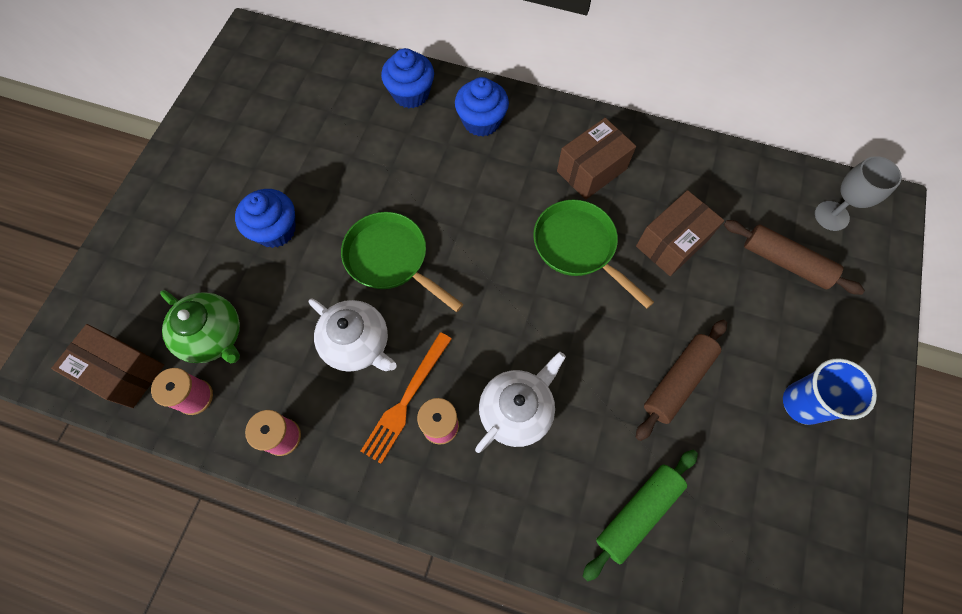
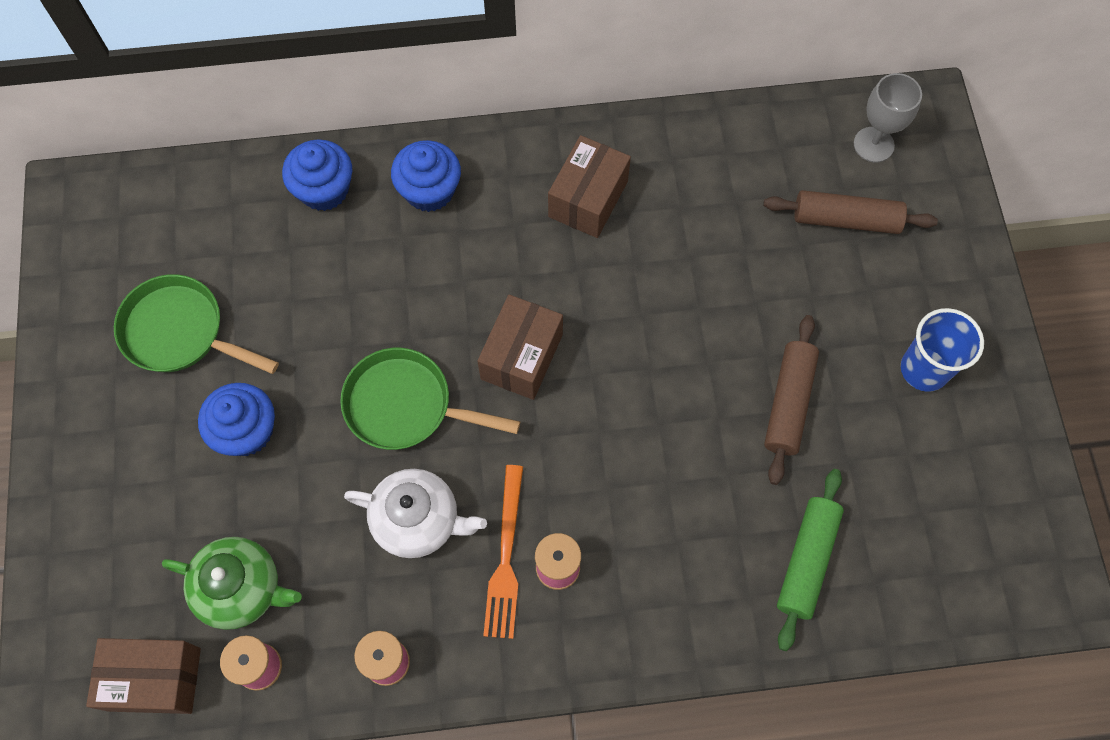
camera: 25 degrees left, 0 degrees up
white teapot [475,352,566,453] -> none
green pan [533,200,654,309] -> green pan moved to [114,274,279,374]
brown box [636,190,724,276] -> brown box moved to [477,294,563,400]

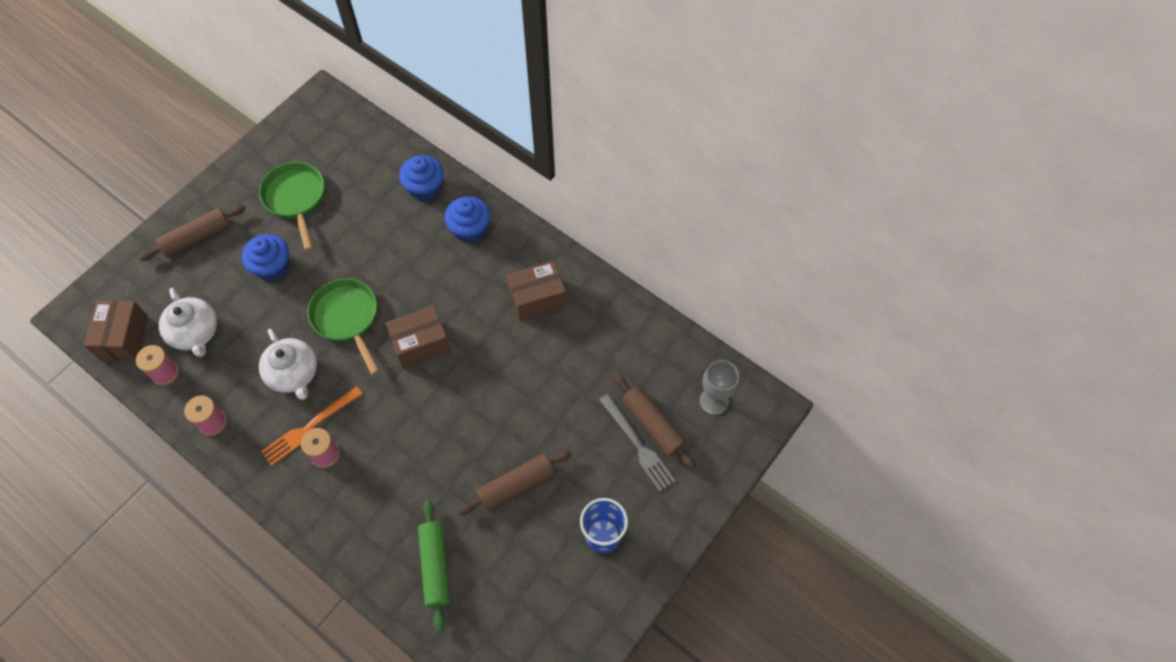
camera: 45 degrees right, 5 degrees down
brown box [86,638,201,714] -> brown box turned 45 degrees clockwise [84,300,148,361]
green teapot [162,537,302,630] -> white teapot [159,288,217,357]
green rolling pin [777,469,844,651] -> green rolling pin turned 75 degrees counterclockwise [418,500,450,632]
none -> brown rolling pin [139,205,246,261]
none -> grey fork [599,394,676,491]

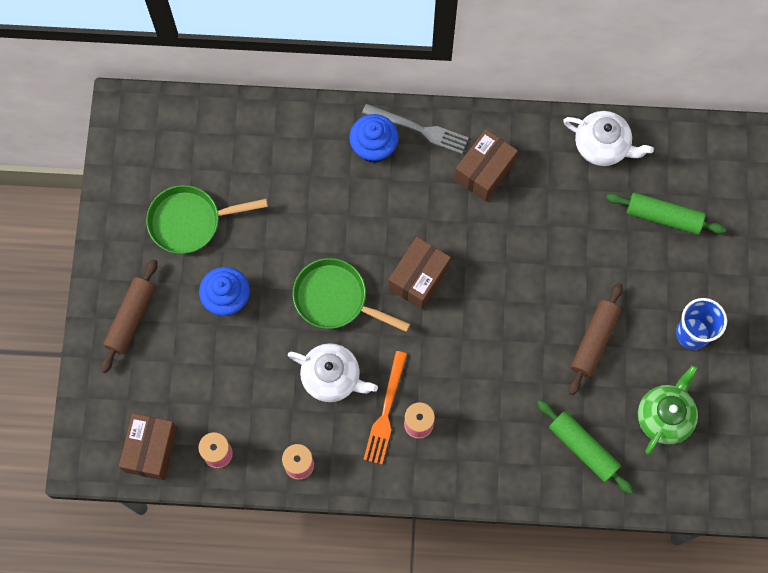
camera: 35 degrees left, 10 degrees up
brown box [84,300,148,361] -> brown box turned 45 degrees clockwise [119,413,178,480]
white teapot [159,288,217,357] -> white teapot moved to [563,111,654,166]
green pan [259,162,324,250] -> green pan turned 45 degrees counterclockwise [146,185,268,254]
blue cupcake [399,155,444,201] -> none
grey fork [599,394,676,491] -> grey fork moved to [362,104,469,154]
brown rolling pin [614,375,696,470] -> green rolling pin [606,193,726,235]
grey goblet [700,360,739,415] -> none
none -> green teapot [638,365,698,455]

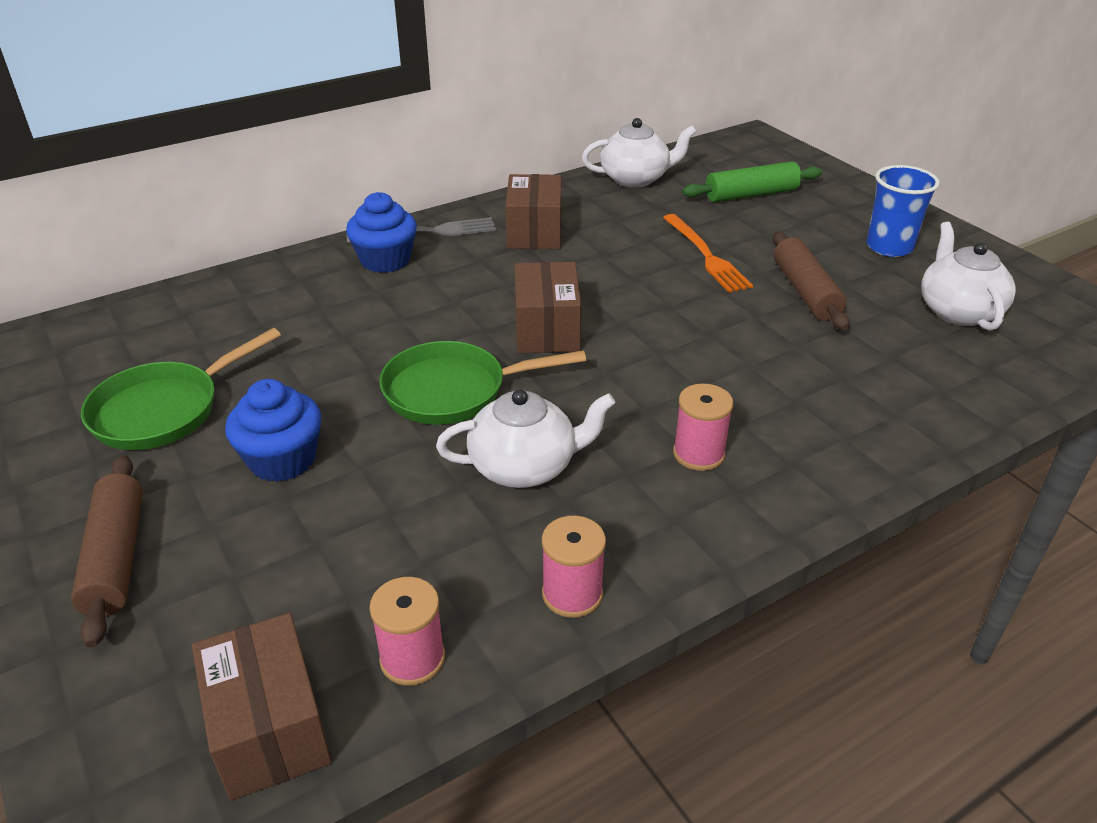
camera: 35 degrees left, 35 degrees down
orange fork [363,351,407,464] -> orange fork moved to [663,214,753,293]
green rolling pin [537,400,633,494] -> none
green teapot [638,365,698,455] -> white teapot [921,222,1016,331]

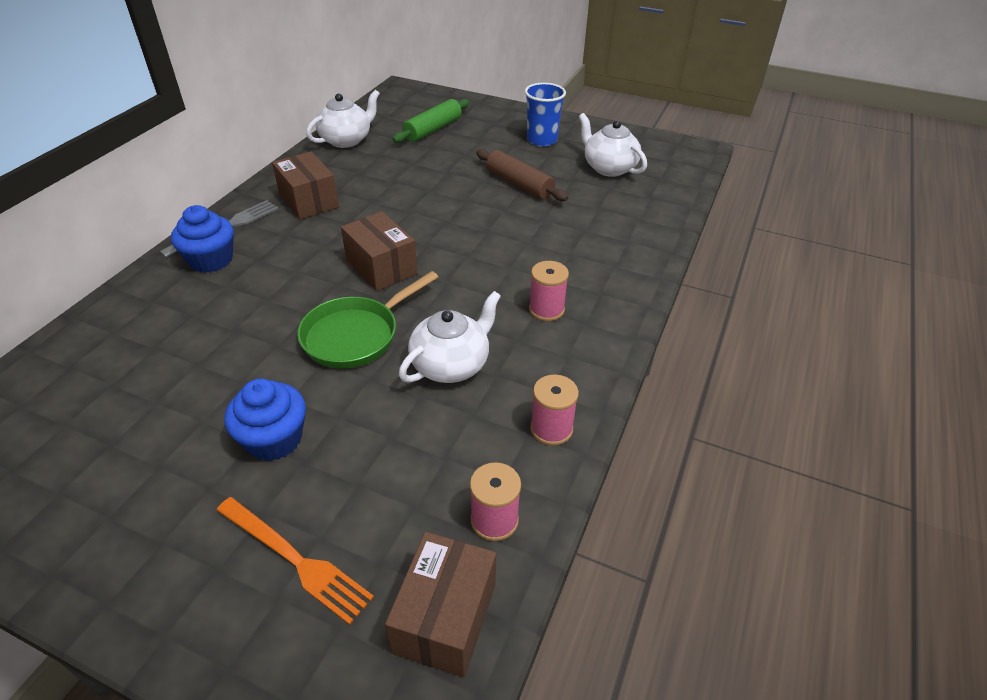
camera: 35 degrees left, 5 degrees up
brown rolling pin [71,455,143,648] -> none
green pan [81,328,281,450] -> none
brown box [192,613,332,801] -> brown box turned 75 degrees clockwise [385,532,496,678]
orange fork [663,214,753,293] -> orange fork moved to [216,497,374,625]

